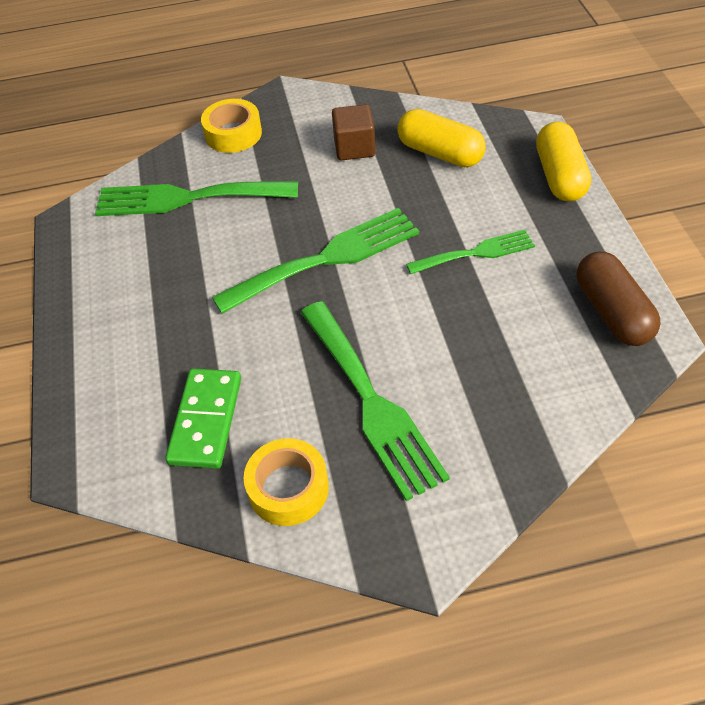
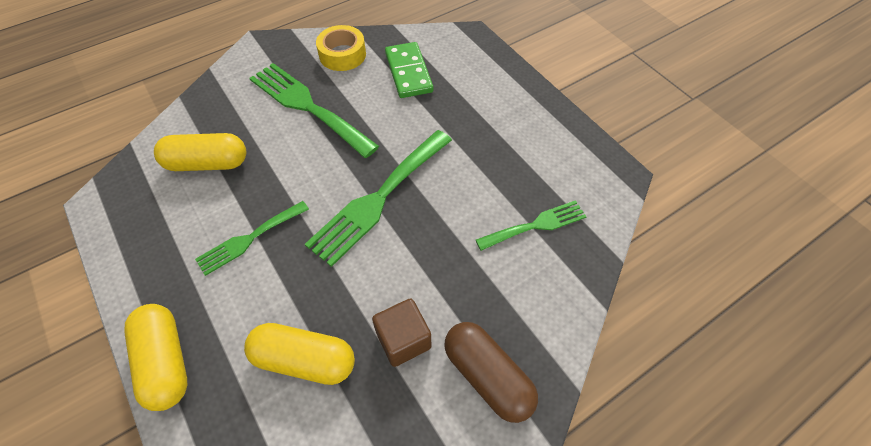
camera: 155 degrees right, 5 degrees up
green fork [95,181,298,216] -> green fork [476,200,587,251], size x0.59
yellow tape [201,99,262,153] -> none
brown capsule [577,251,661,346] -> brown capsule moved to [444,322,538,423]
none -> yellow capsule [154,133,246,171]

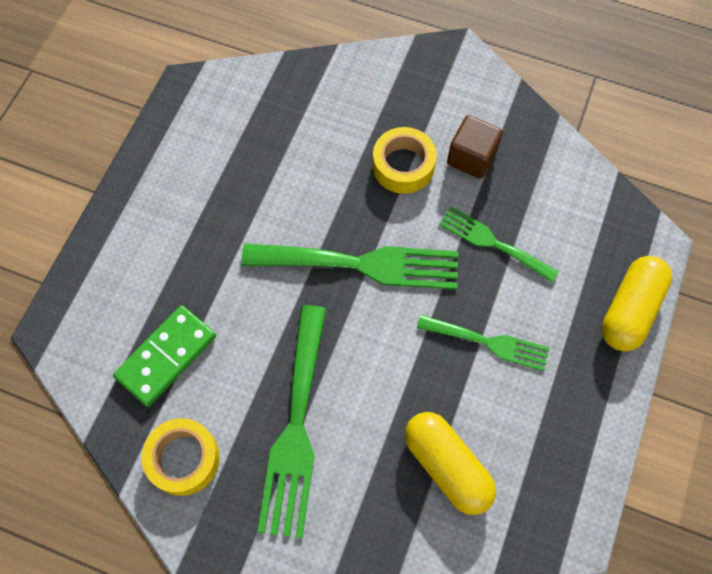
camera: 125 degrees left, 10 degrees up
yellow capsule [244,323,355,385] -> none
brown capsule [444,322,538,423] -> none
green fork [476,200,587,251] -> green fork moved to [439,207,559,283]
none -> yellow tape [372,127,437,194]

